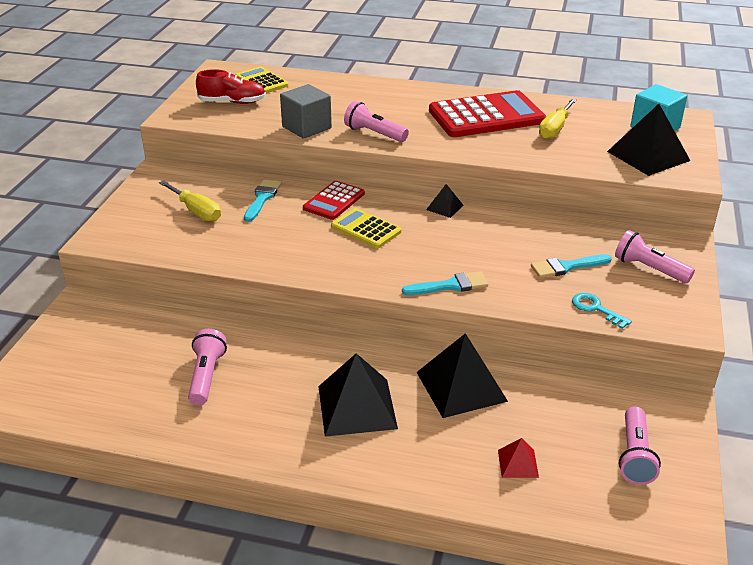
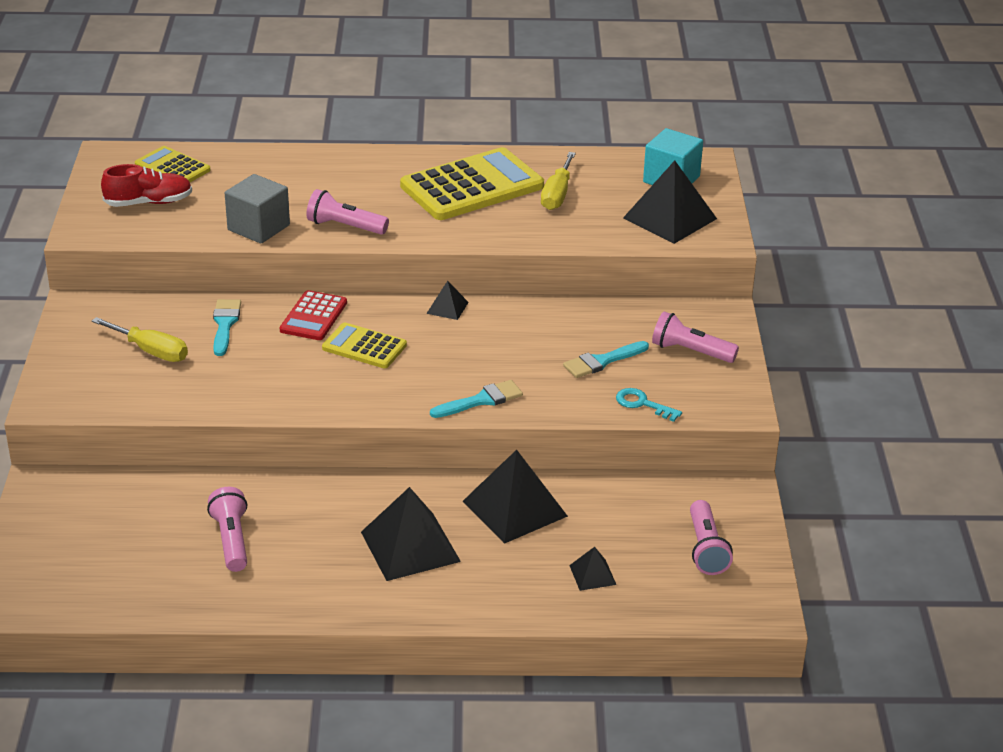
camera: 15 degrees left, 0 degrees up
red calculator [429,90,546,137] -> yellow calculator [400,147,544,220]
red pyramid [498,438,539,478] -> black pyramid [569,547,616,591]

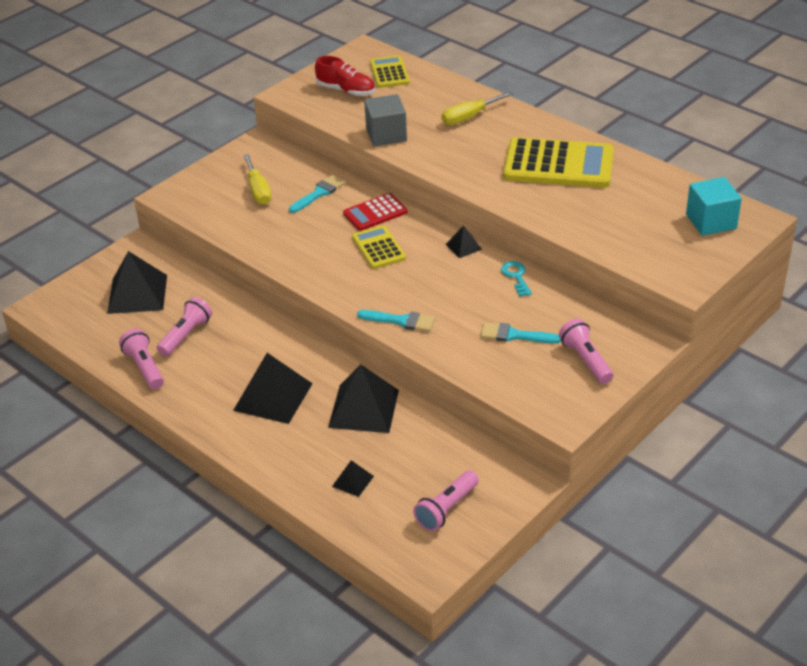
camera: 45 degrees right, 5 degrees up
pink flashlight [307,189,389,235] -> pink flashlight moved to [119,328,164,389]
yellow screwdriver [541,152,576,210] -> yellow screwdriver moved to [442,91,513,125]
turquoise key [616,388,682,422] -> turquoise key moved to [501,261,532,297]
black pyramid [623,161,717,244] -> black pyramid moved to [107,251,167,314]

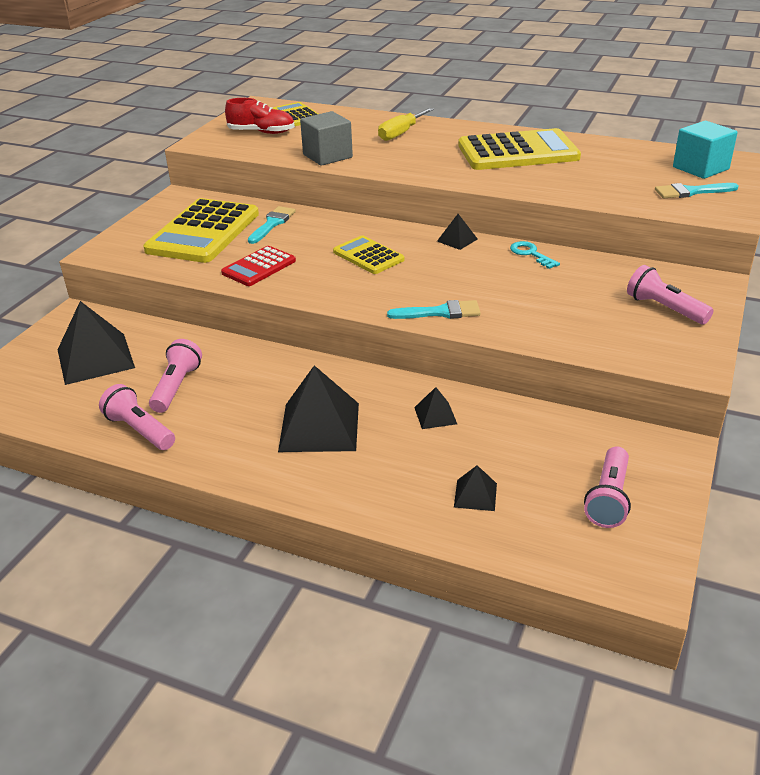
camera: 20 degrees left, 5 degrees down
yellow screwdriver [243,154,272,205] -> yellow calculator [143,198,259,263]
black pyramid [328,364,399,433] -> black pyramid [414,387,457,429], size x0.48
red calculator [343,193,407,231] -> red calculator moved to [221,246,296,286]
turquoise brush [480,322,561,343] -> turquoise brush moved to [655,183,739,198]

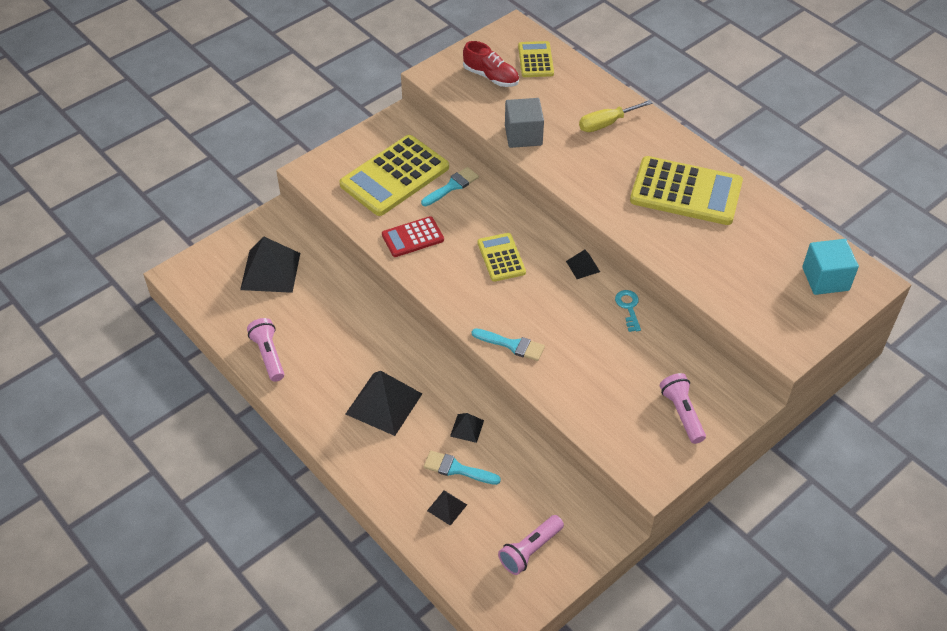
camera: 25 degrees right, 15 degrees up
pink flashlight [149,339,202,413] -> none
turquoise brush [655,183,739,198] -> turquoise brush moved to [424,451,501,485]

